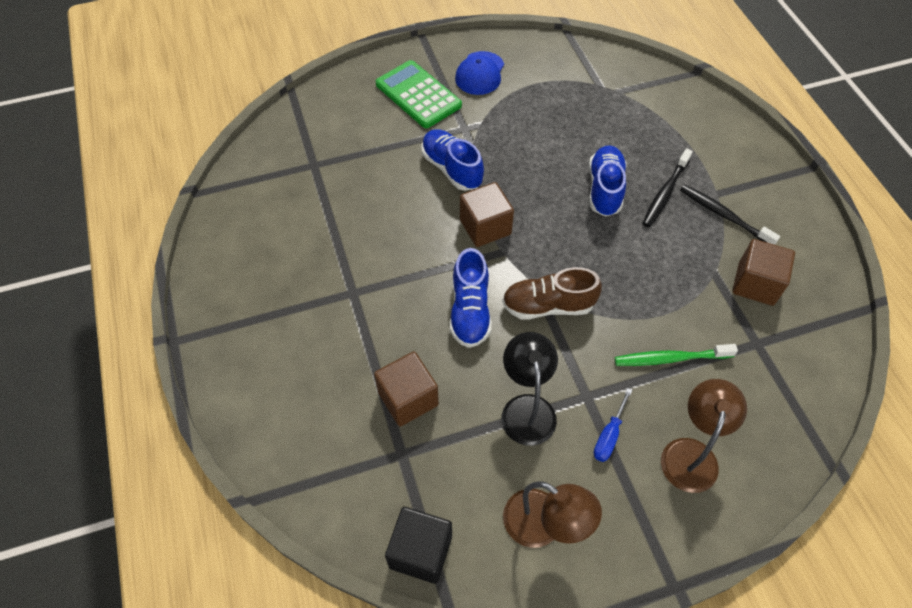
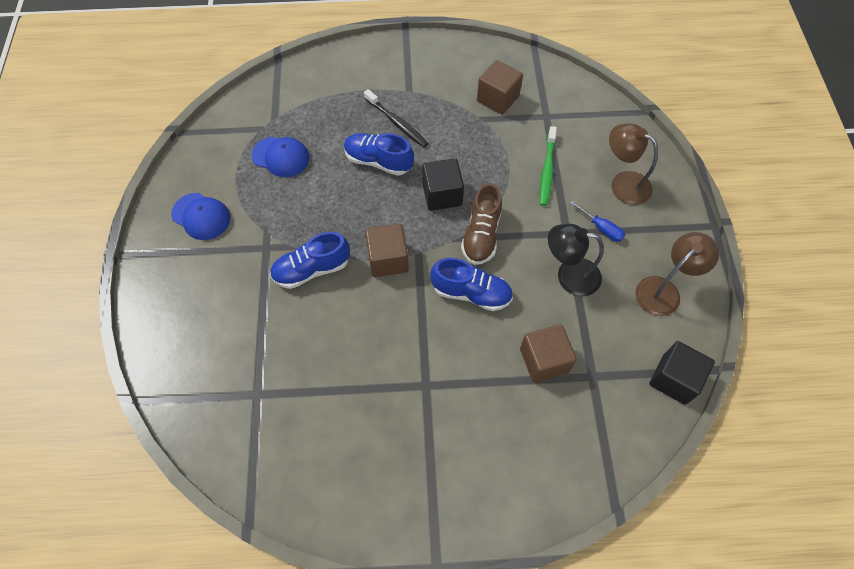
camera: 75 degrees left, 5 degrees up
green calculator [376,60,462,128] -> none
black toothbrush [680,185,780,245] -> none
none -> blue cap [251,137,310,177]
none -> black cube [422,158,464,211]

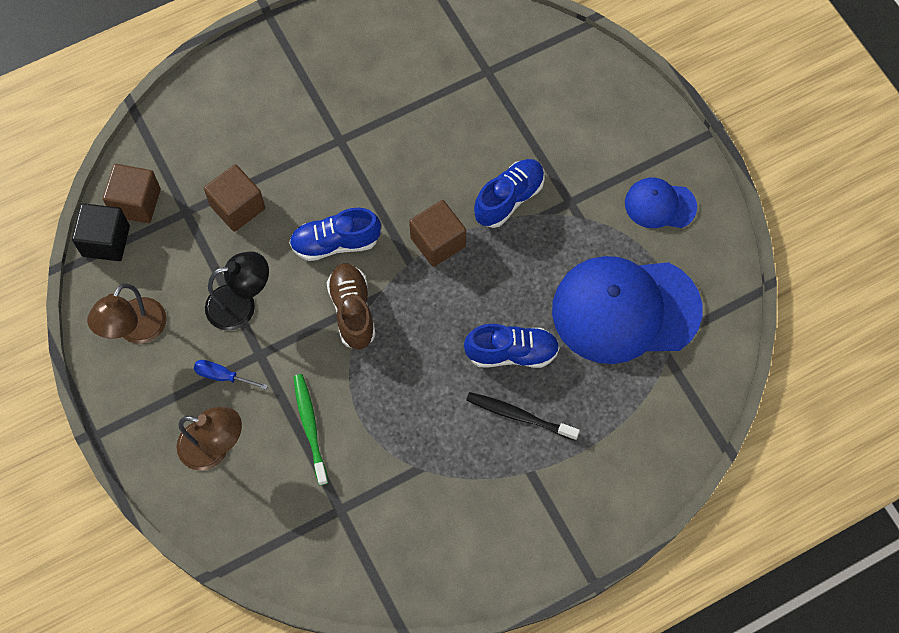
camera: 155 degrees right, 5 degrees up
blue cap [251,137,310,177] -> blue cap [552,256,702,364], size x2.02
black cube [422,158,464,211] -> none
brown cube [477,60,523,115] -> brown cube moved to [103,164,161,223]

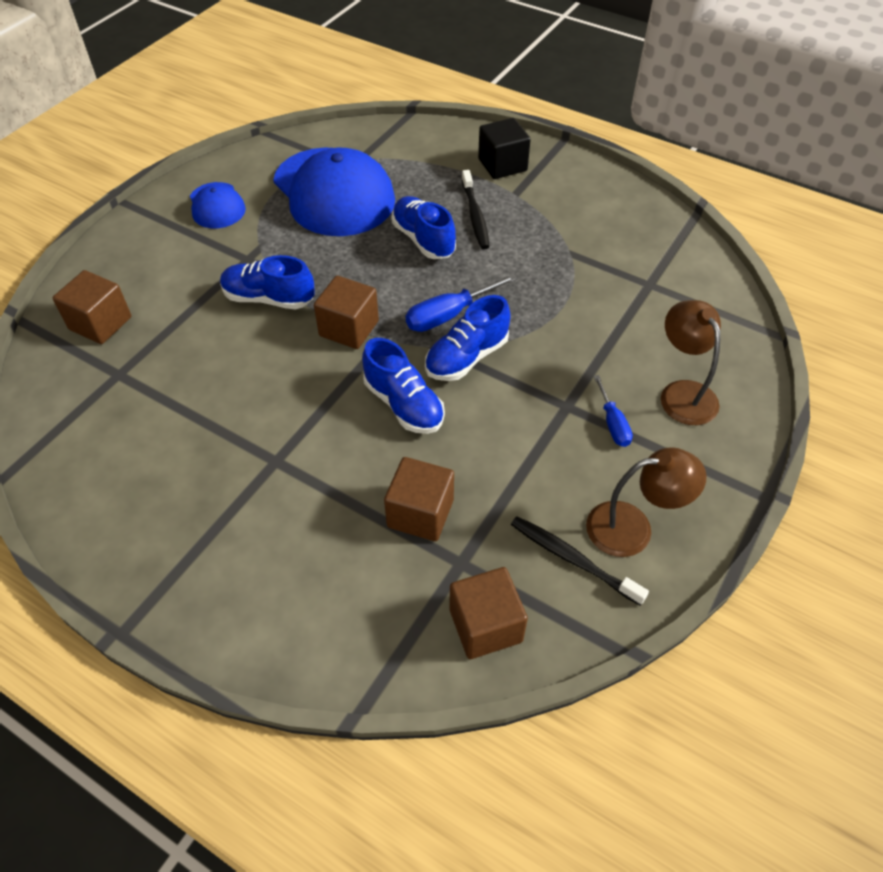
camera: 120 degrees left, 15 degrees down
black cube [72,203,130,261] -> black cube moved to [478,118,531,179]
black lamp [205,251,269,331] -> none
green toothbrush [293,374,328,485] -> none
brown shoe [327,264,376,349] -> blue shoe [425,295,511,381]
none -> brown cube [53,270,131,344]
none -> blue screwdriver [406,274,517,332]
none -> black toothbrush [511,516,649,606]

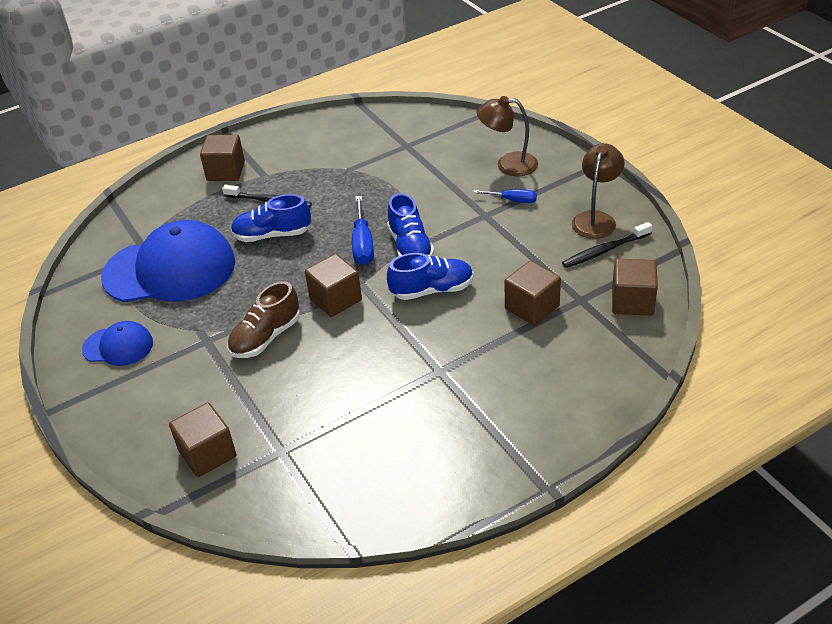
camera: 60 degrees left, 10 degrees down
blue shoe [220,255,315,310] -> brown shoe [227,281,300,358]
black cube [478,118,531,179] -> brown cube [200,135,245,181]

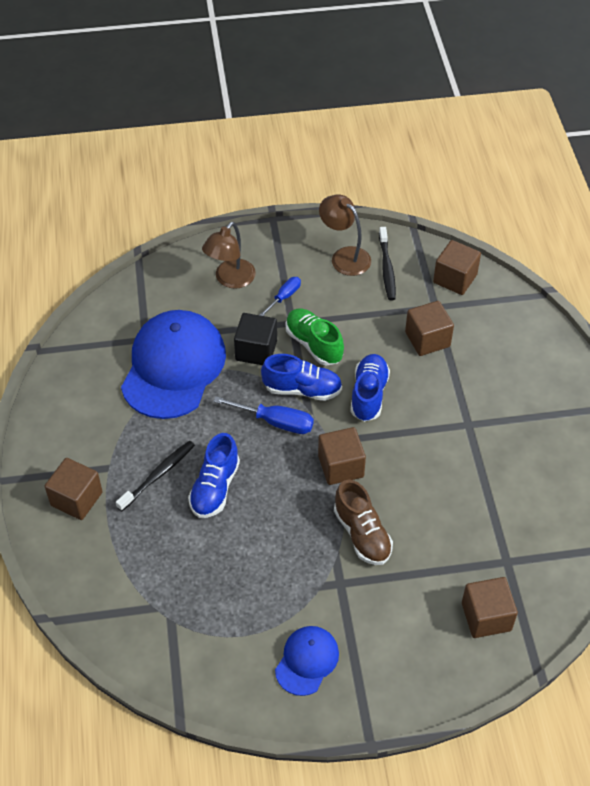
camera: 70 degrees left, 10 degrees up
blue cap [101,220,235,302] -> blue cap moved to [121,310,226,419]
none -> black cube [234,313,277,365]
none -> green shoe [286,309,344,366]

